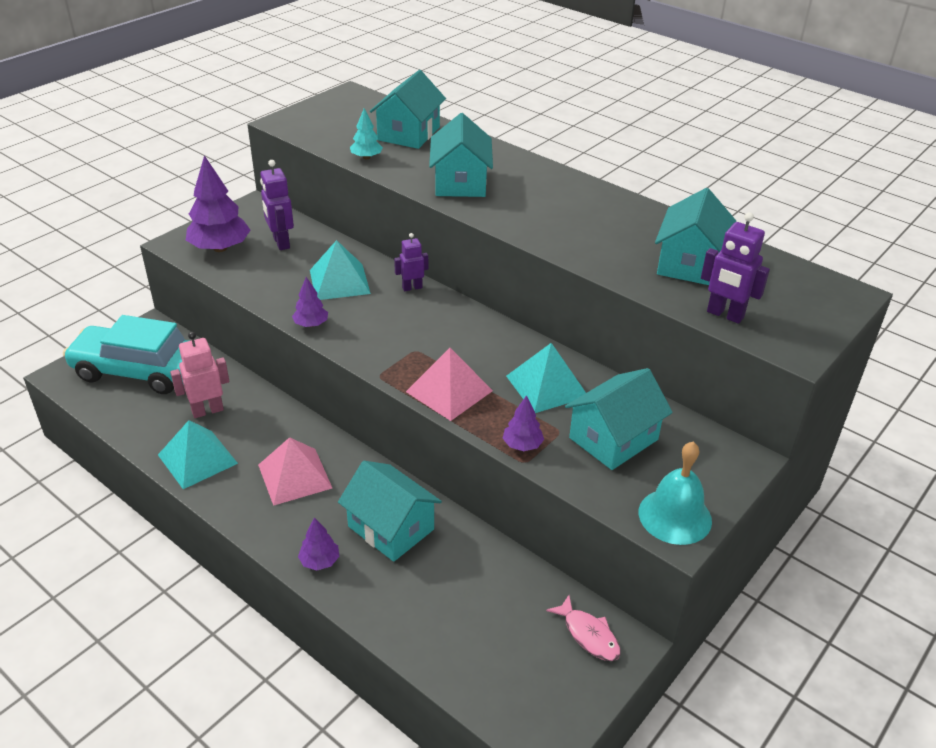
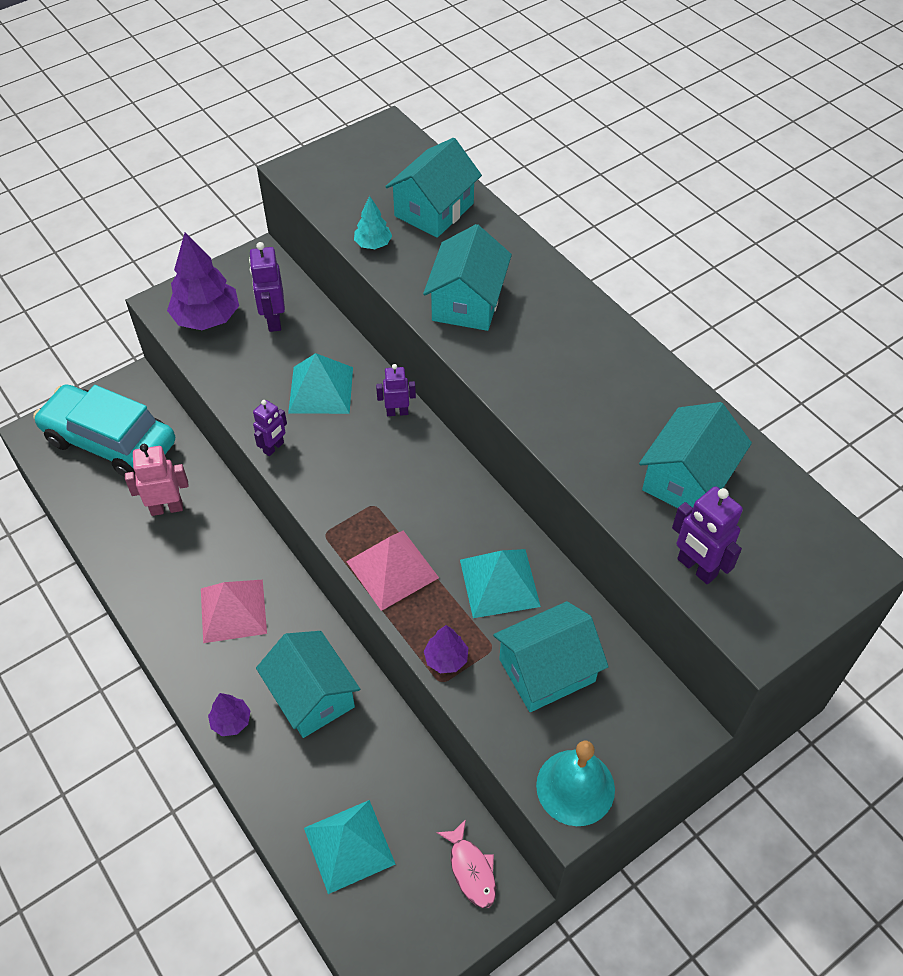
camera: 15 degrees right, 15 degrees up
turquoise pyramid [158,420,238,489] -> turquoise pyramid moved to [304,800,396,894]
purple tree [292,277,328,327] -> purple robot [253,400,287,456]

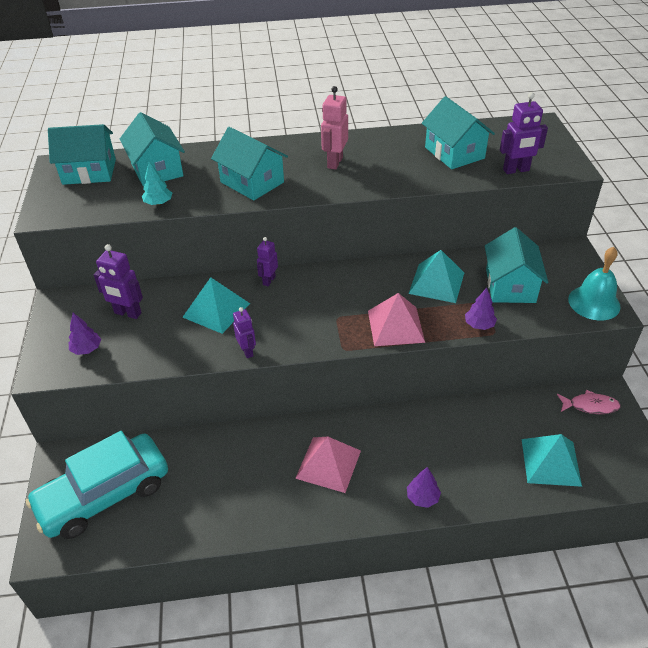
camera: 60 degrees left, 10 degrees down
pink robot [125,444,189,516] -> pink robot moved to [321,86,348,170]
purple tree [167,232,239,330] -> purple tree [69,313,101,355], size x0.51
turquoise house [256,631,360,738] -> turquoise house moved to [48,124,116,185]

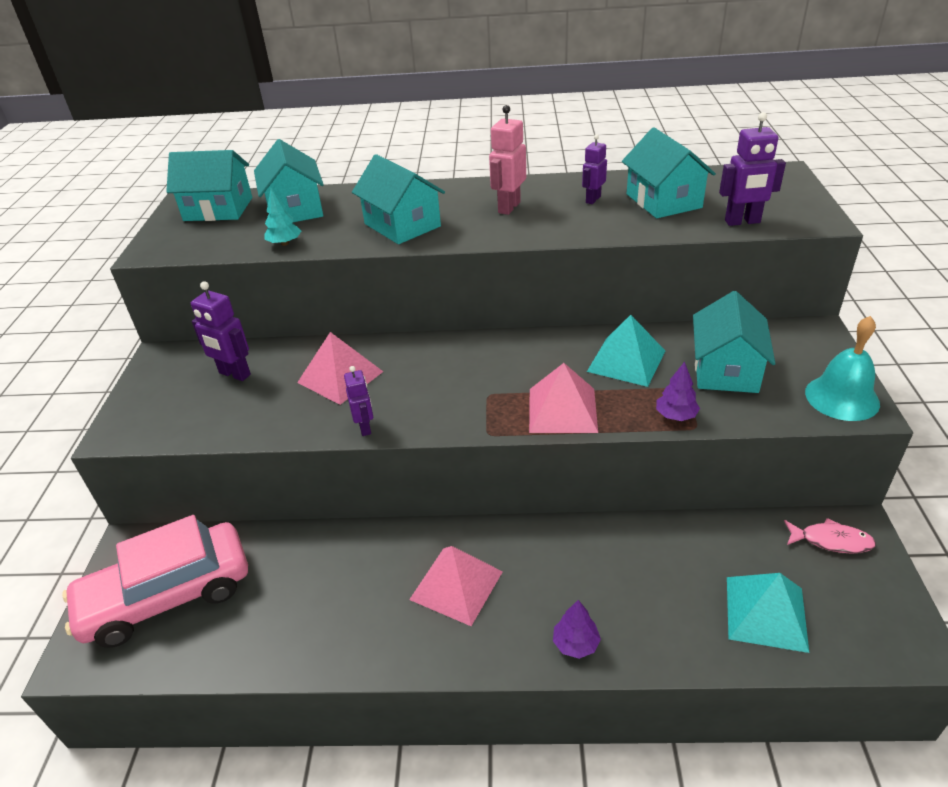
camera: 10 degrees right, 5 degrees down
turquoise car [26,431,168,539] -> pink car [62,515,248,648]
purple tree [69,313,101,355] -> none
turquoise pyramid [183,277,250,334] -> pink pyramid [297,332,383,405]
purple robot [257,237,278,286] -> purple robot moved to [582,134,607,204]

